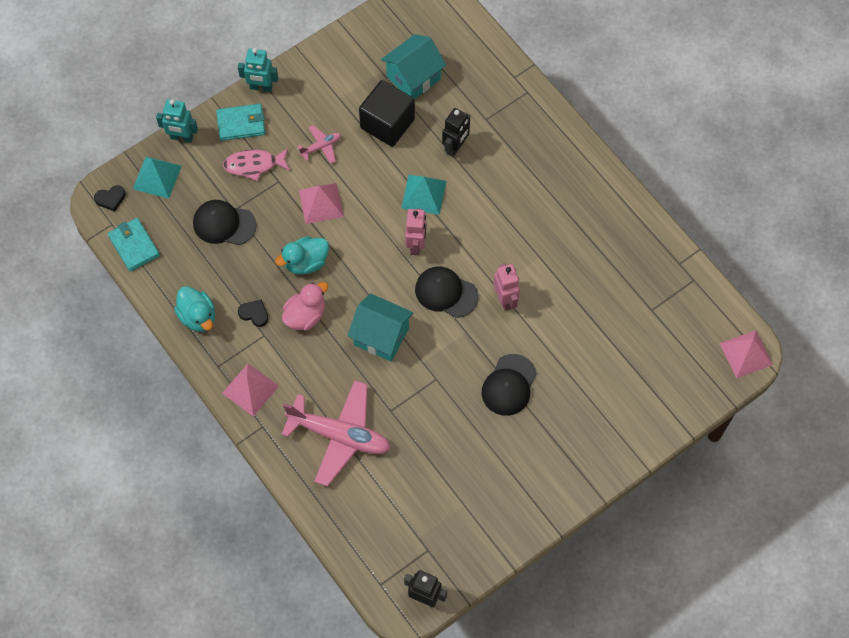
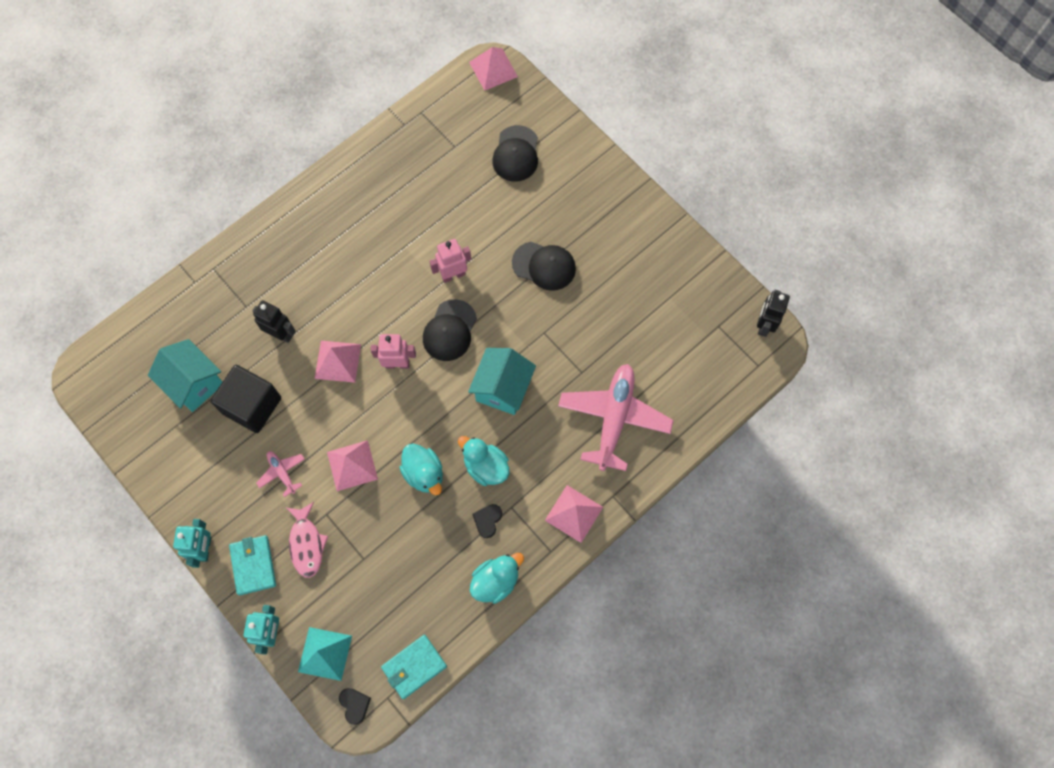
camera: 95 degrees left, 5 degrees up
black cap [193,200,256,245] -> black cap moved to [492,125,538,181]
pink duck [282,282,328,331] -> turquoise duck [458,436,509,486]
turquoise pyramid [402,175,446,215] -> pink pyramid [315,341,361,383]

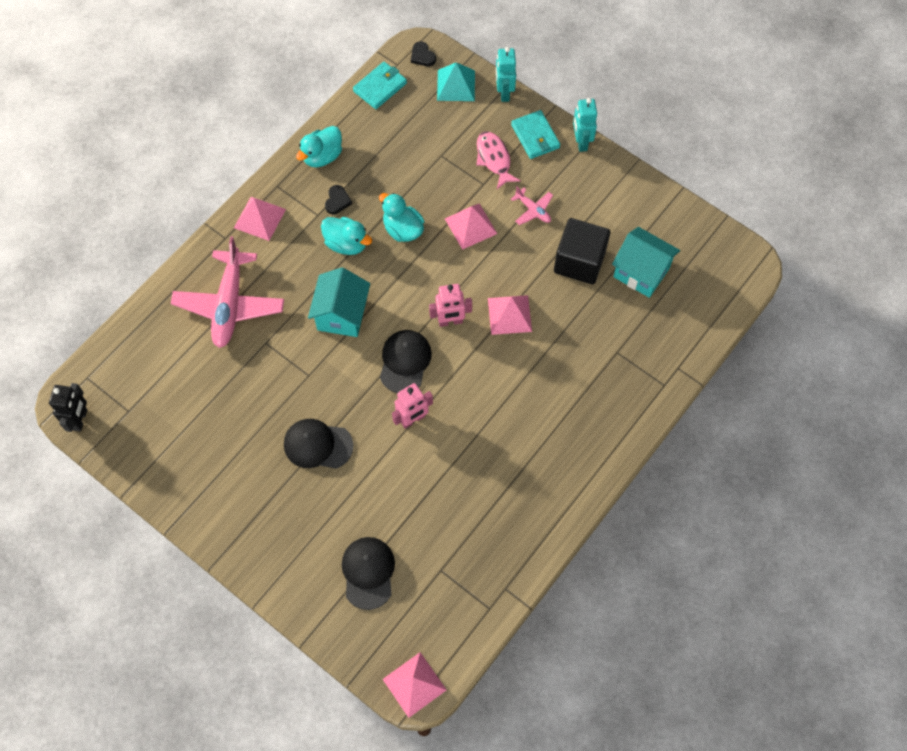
camera: 170 degrees right, 5 degrees down
black robot [252,300,296,343] -> none

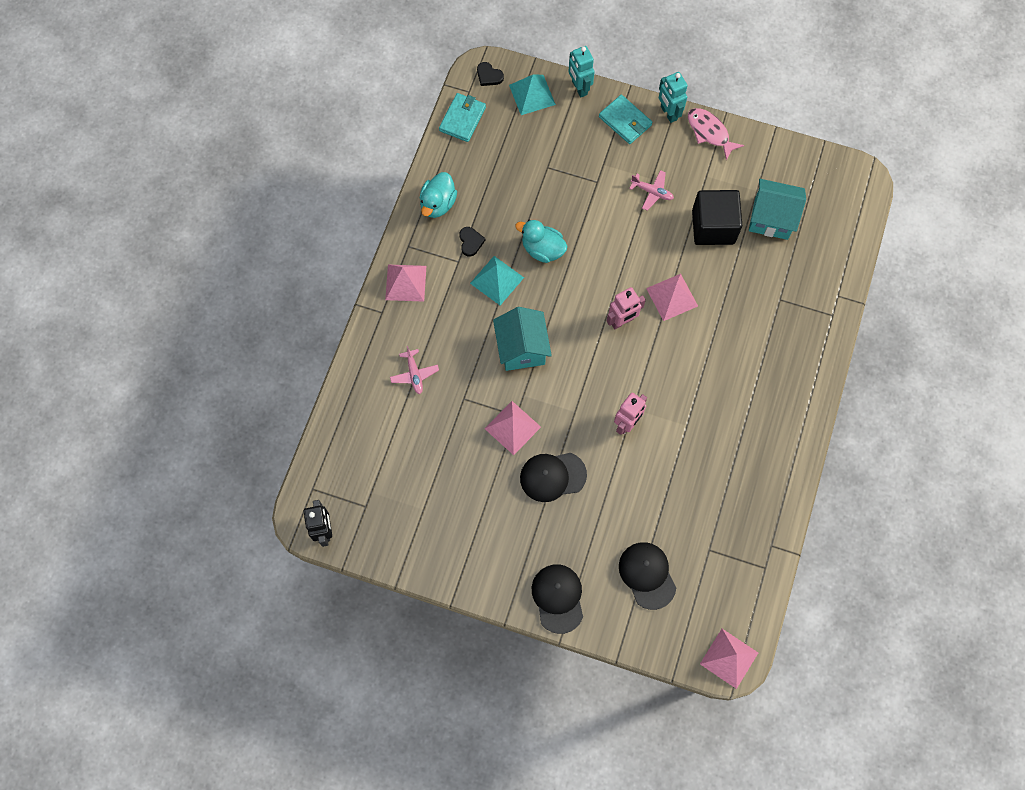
camera: 20 degrees left, 5 degrees up
pink plane [171,236,284,348] -> pink plane [390,346,439,394], size x0.45
turquoise duck [321,217,372,255] -> turquoise pyramid [470,256,524,305]
black cap [380,330,432,393] -> black cap moved to [532,564,583,634]
pink pyramid [445,203,497,250] -> pink pyramid moved to [484,401,541,455]
pink fish [476,131,521,189] -> pink fish moved to [688,108,744,160]

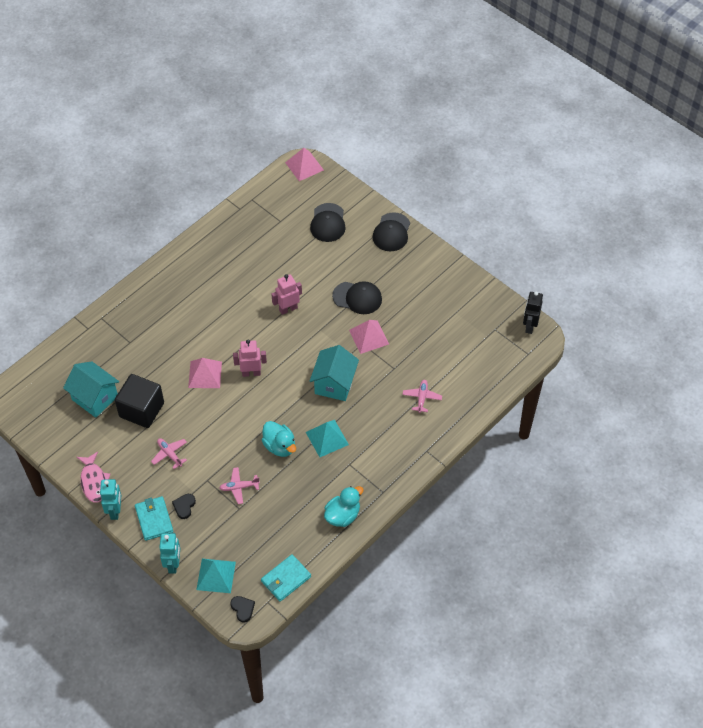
camera: 155 degrees left, 15 degrees down
pink pyramid [385,265,426,302] -> none
black heart [459,227,486,257] -> black heart moved to [172,494,196,519]
none -> pink plane [220,467,260,504]

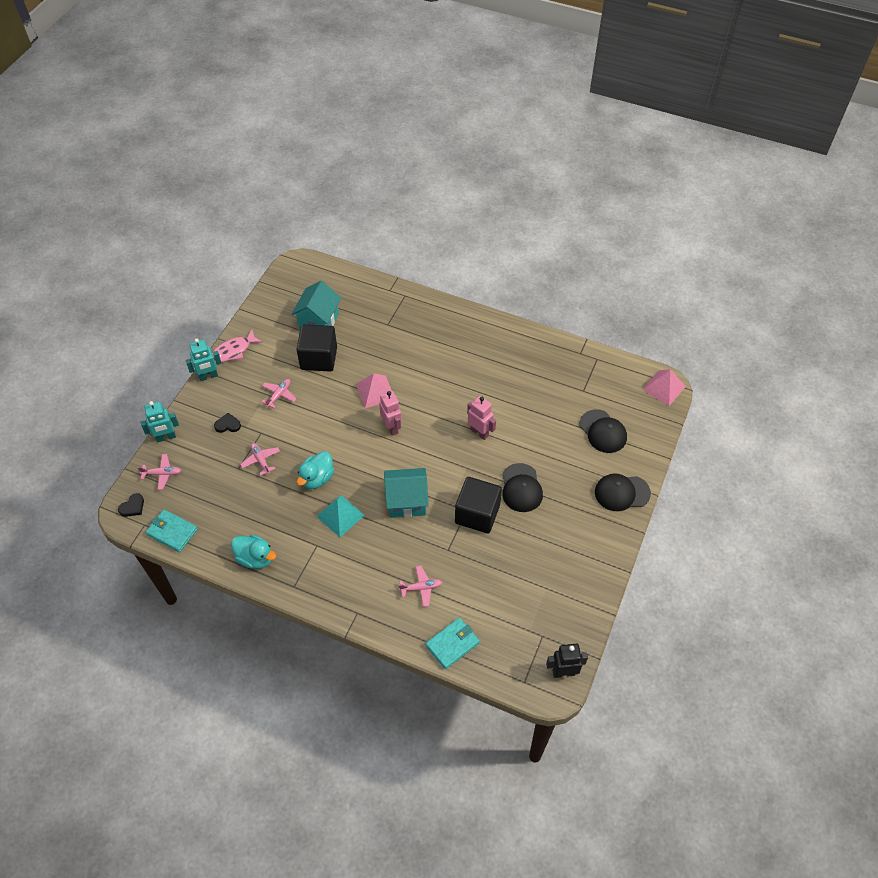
camera: 70 degrees right, 0 degrees up
turquoise wallet [135,496,173,541] -> turquoise wallet moved to [425,617,480,669]
turquoise pyramid [196,559,236,593] -> pink plane [138,454,181,490]
black cap [310,203,346,242] -> black cap turned 105 degrees counterclockwise [579,409,627,453]
pink pyramid [349,320,389,354] -> black cube [455,477,502,534]

